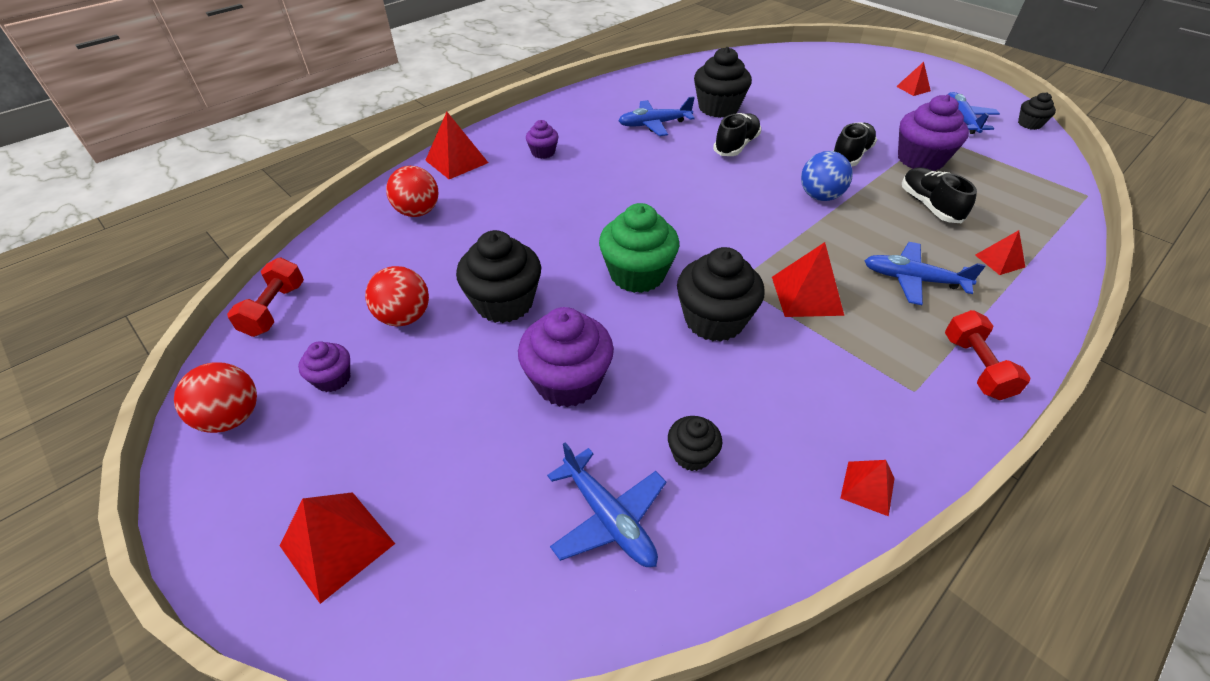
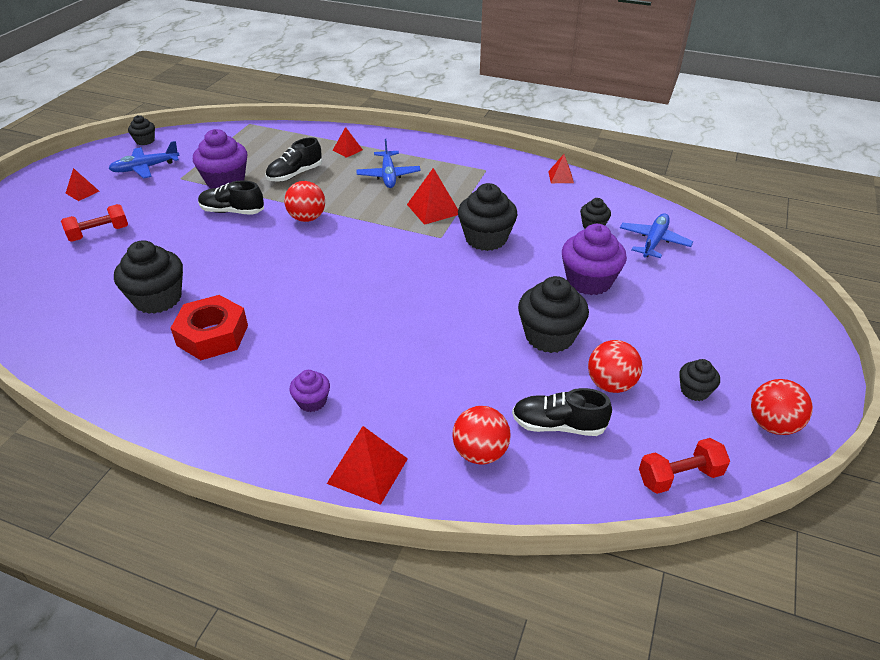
camera: 115 degrees left, 5 degrees down
red pyramid [279,492,395,604] -> none
purple cupcake [298,341,350,392] -> black cupcake [679,359,720,401]
green cupcake [599,203,679,293] -> none
blue plane [618,96,695,136] -> red nut [171,295,248,360]
black shoe [713,113,761,156] -> black shoe moved to [512,388,612,436]
blue ball [801,151,853,201] -> red ball [284,181,325,222]
red dumbbell [945,310,1031,400] -> red dumbbell moved to [61,204,128,242]

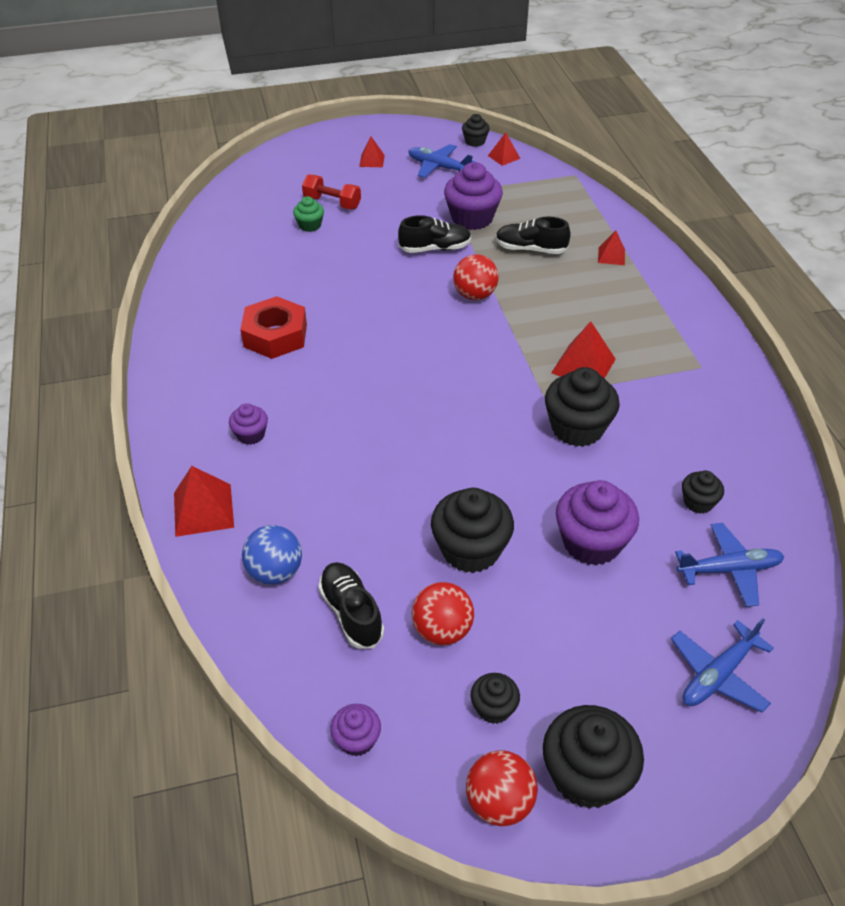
camera: 55 degrees right, 5 degrees up
black cupcake [114,240,183,314] -> black cupcake moved to [543,705,644,809]
black shoe [198,180,264,215] -> black shoe turned 105 degrees clockwise [398,215,471,253]
blue plane [356,139,421,188] -> blue plane moved to [671,618,774,712]
red ball [452,406,511,464] -> blue ball [242,525,302,585]
red pyramid [548,154,574,183] -> red pyramid moved to [488,132,521,166]
red dumbbell [639,438,730,494] -> purple cupcake [330,704,381,757]
none -> green cupcake [293,196,324,232]

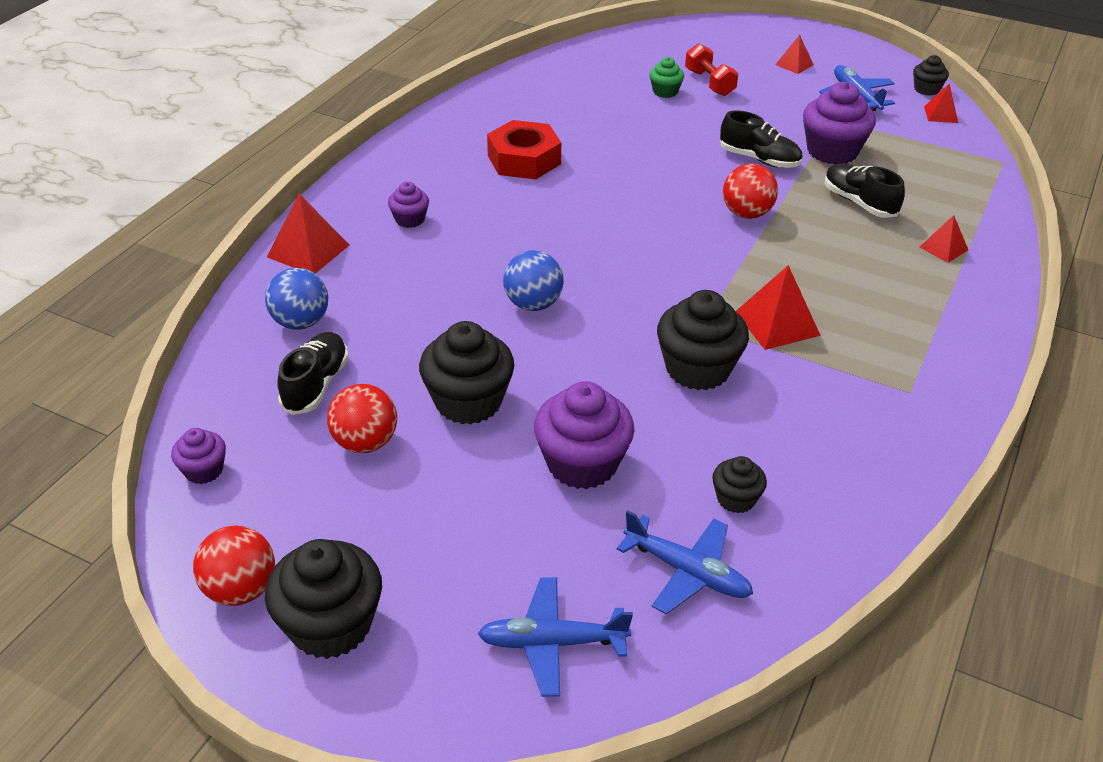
camera: 40 degrees right, 5 degrees down
black cupcake [471,673,520,724] -> none
none -> blue ball [503,250,564,311]

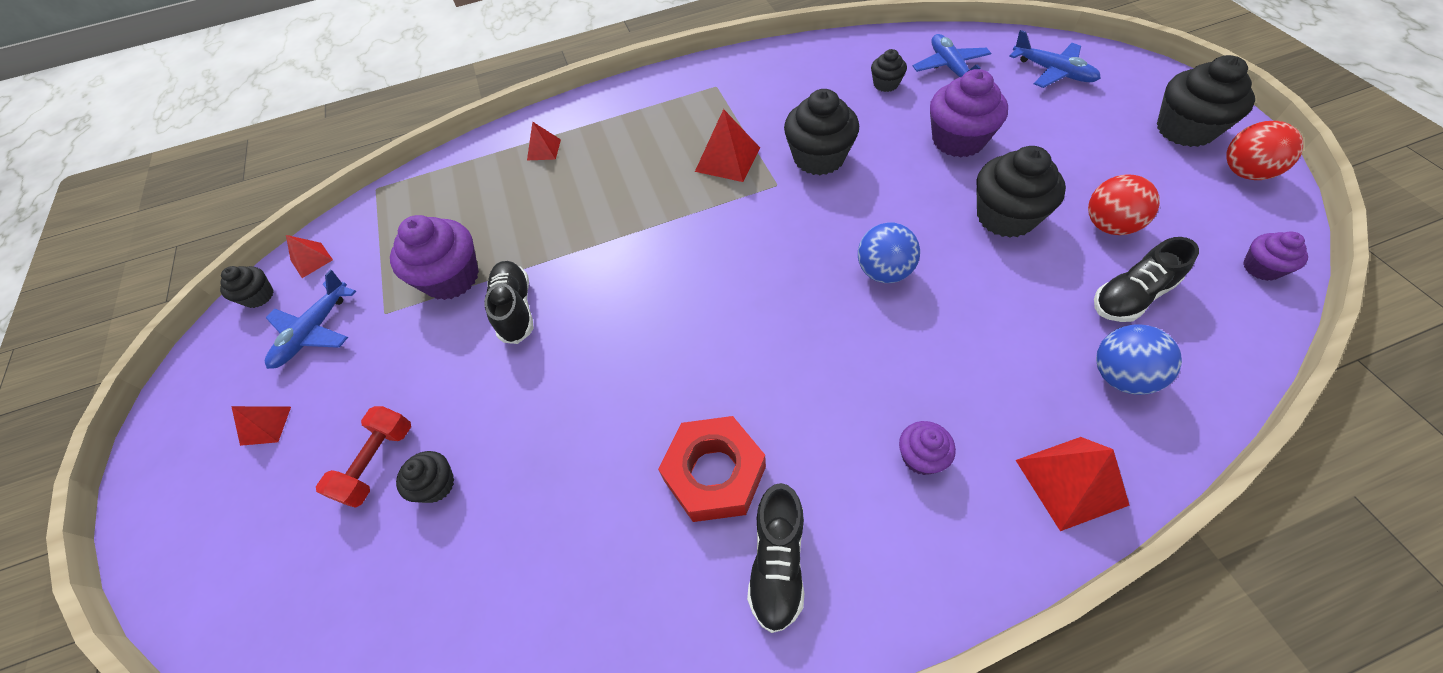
camera: 130 degrees left, 15 degrees up
green cupcake [649,57,684,98] -> black cupcake [396,451,454,503]
red ball [723,164,778,219] -> none
black shoe [825,163,905,218] -> black shoe moved to [747,483,804,633]

